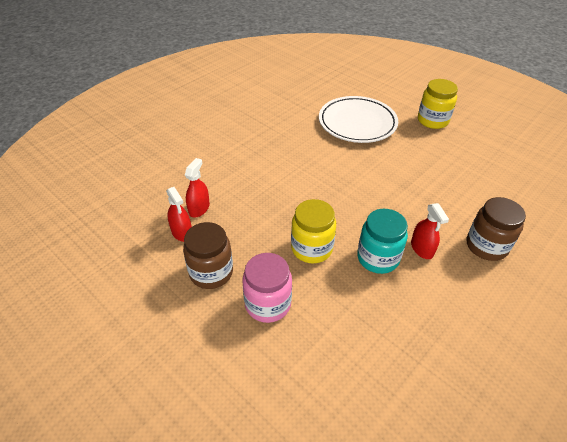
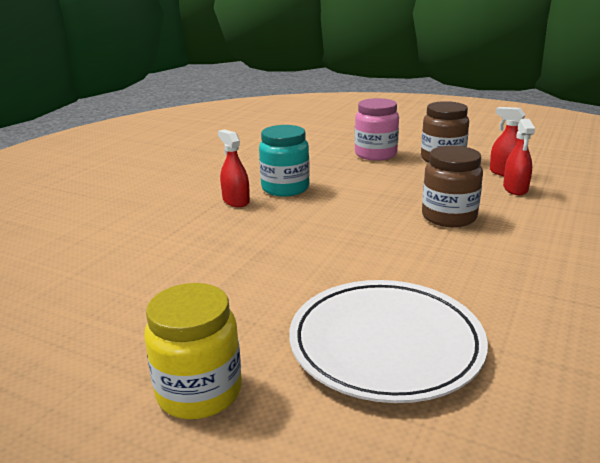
camera: 165 degrees right, 20 degrees down
yellow jar [291,199,336,263] -> none
brown jar [467,197,526,261] -> brown jar moved to [422,146,483,227]

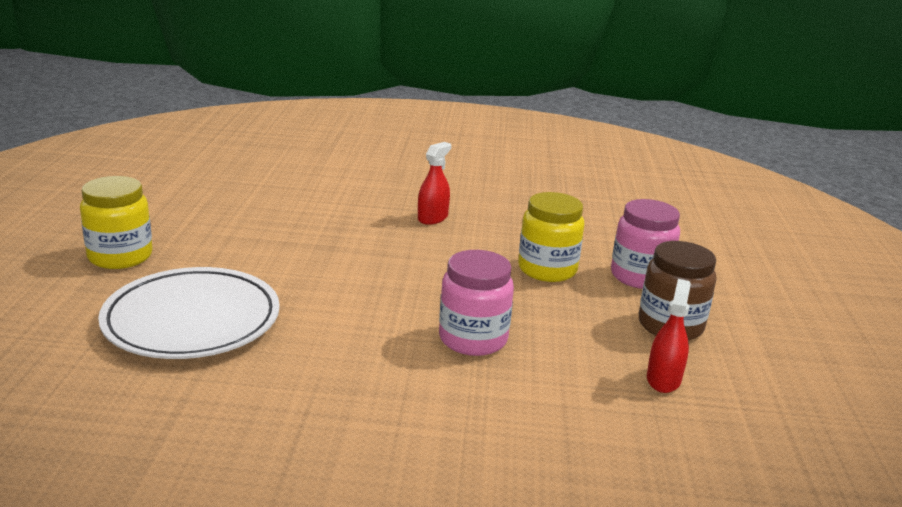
camera: 65 degrees right, 0 degrees up
turquoise jar [259,125,310,196] -> none
brown jar [422,146,483,227] -> pink jar [439,250,514,356]
red spray bottle [503,119,535,195] -> none
none -> yellow jar [518,192,584,282]

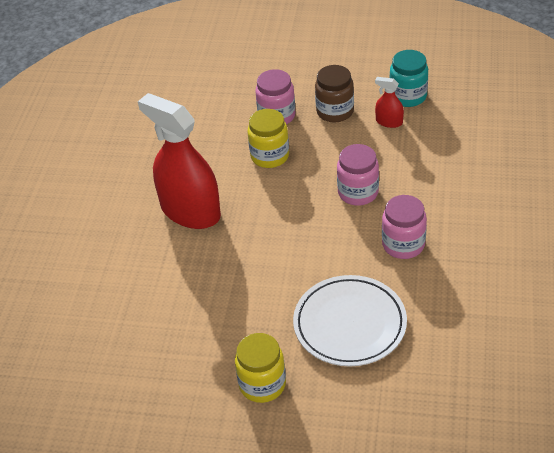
camera: 80 degrees left, 20 degrees up
red spray bottle [418,142,451,225] -> red spray bottle [138,93,221,229], size x2.36
none -> pink jar [382,195,427,259]
none -> turquoise jar [389,50,428,107]

